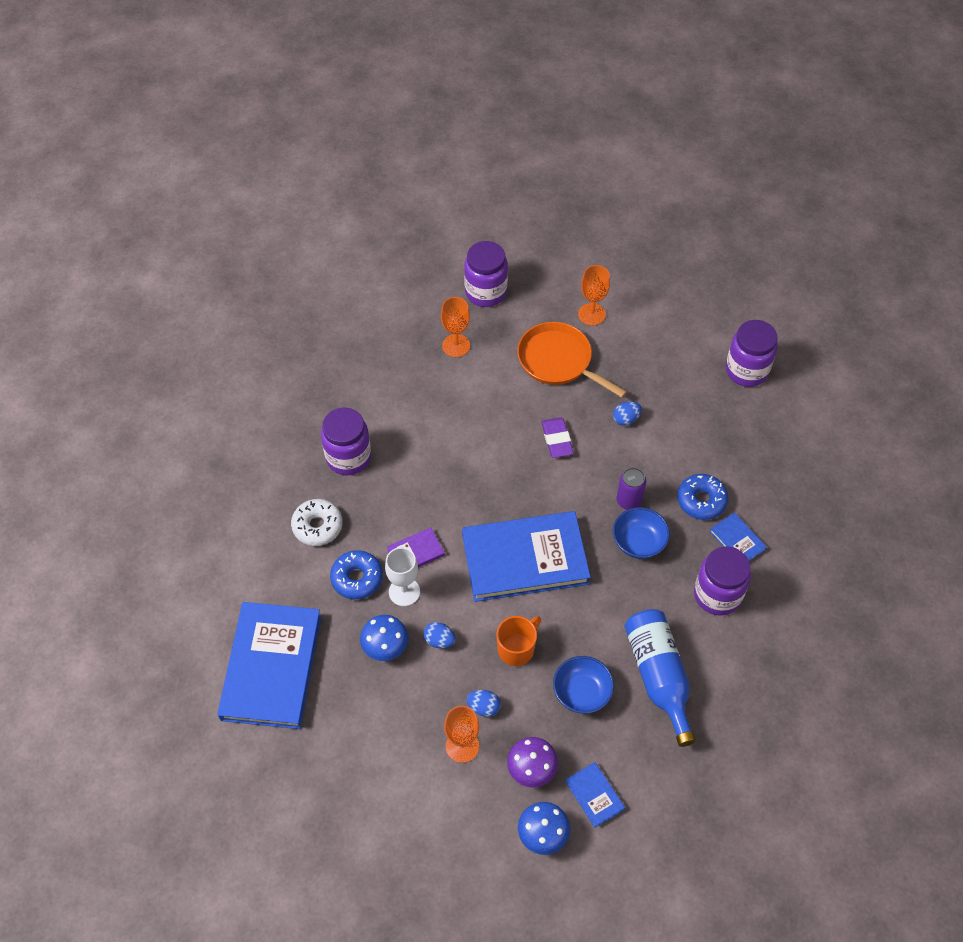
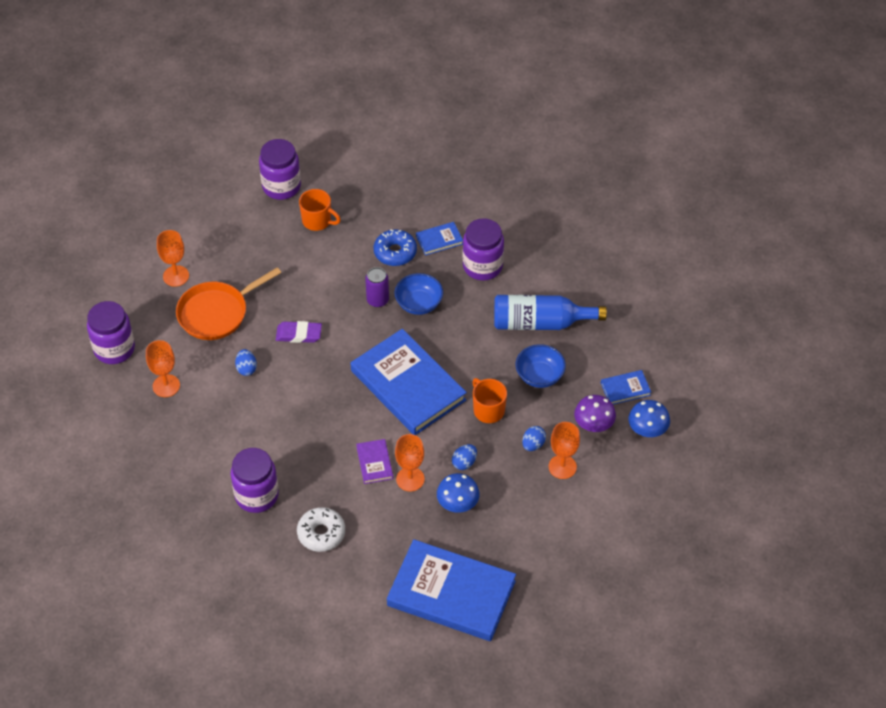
camera: 75 degrees left, 5 degrees down
blue donut [330,550,383,599] -> none
white goblet [385,547,420,606] -> orange goblet [395,434,425,491]
blue book [462,511,591,602] -> blue book turned 45 degrees counterclockwise [350,329,467,435]
blue egg [613,401,642,426] -> blue egg moved to [235,349,257,376]
none -> orange mug [299,189,341,231]

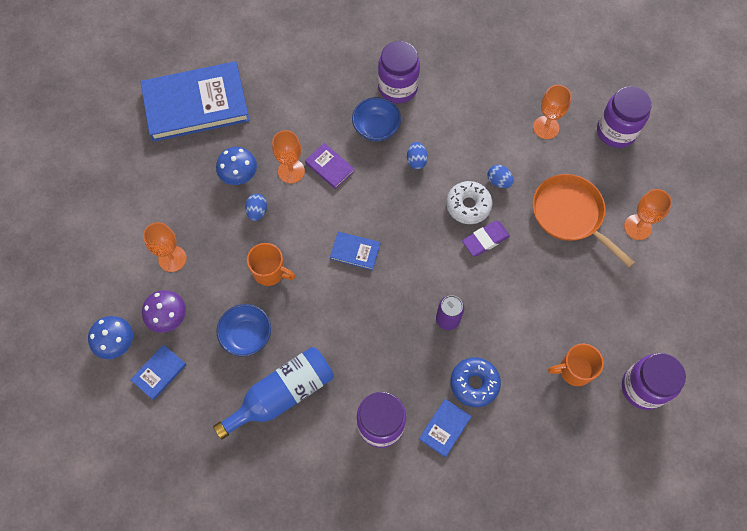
camera: 145 degrees right, 15 degrees up
orange pan [176,267,281,340] -> orange pan turned 60 degrees counterclockwise [533,174,635,267]
white donut [297,507,345,552] -> white donut moved to [446,181,492,224]
blue book [350,329,467,435] -> blue book [330,231,380,270], size x0.42
blue bowl [394,273,443,315] -> blue bowl moved to [352,97,401,141]
blue egg [522,426,546,451] -> blue egg moved to [407,142,428,169]

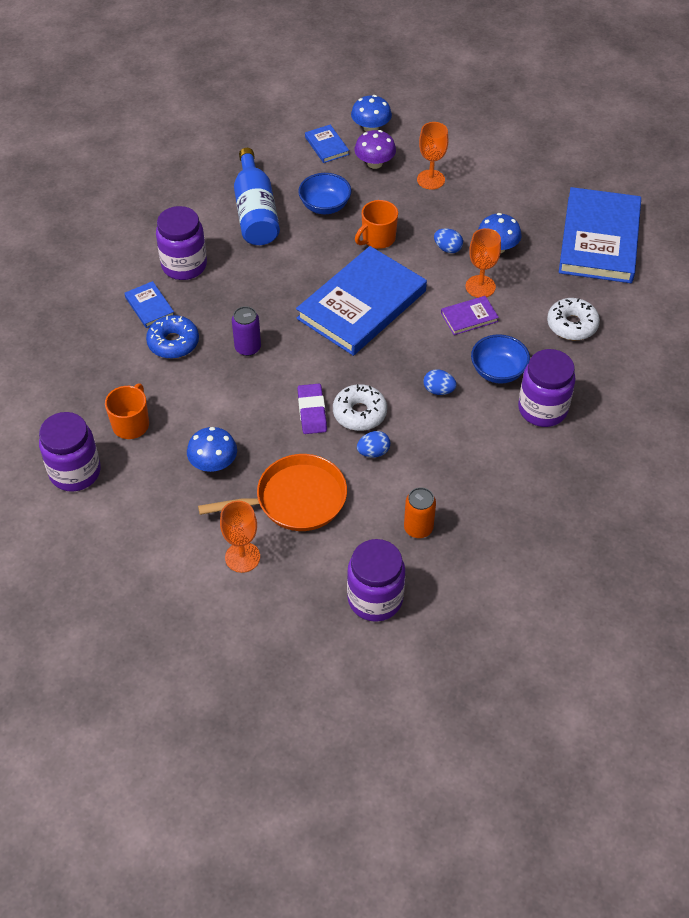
camera: 115 degrees right, 15 degrees down
blue book [330,231,380,270] -> blue book [296,246,427,356], size x2.35
orange goblet [533,85,572,139] -> orange can [404,487,436,538]
none -> blue mushroom [187,427,237,472]
none -> white donut [547,298,600,340]

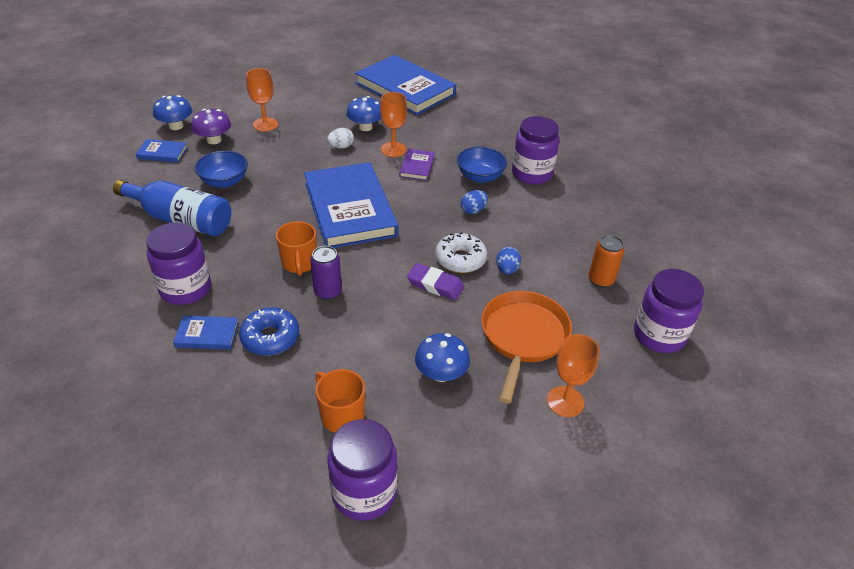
camera: 60 degrees left, 10 degrees down
orange mug [355,200,398,249] -> orange mug moved to [276,221,317,276]
blue egg [434,228,463,253] -> white egg [327,128,354,149]
white donut [547,298,600,340] -> none

